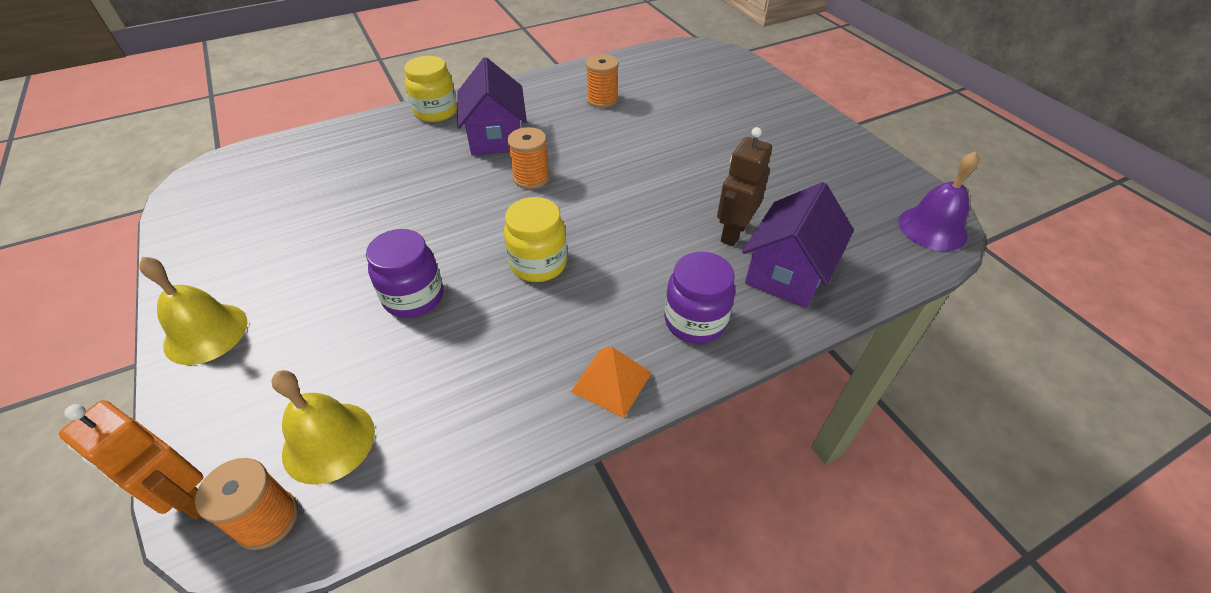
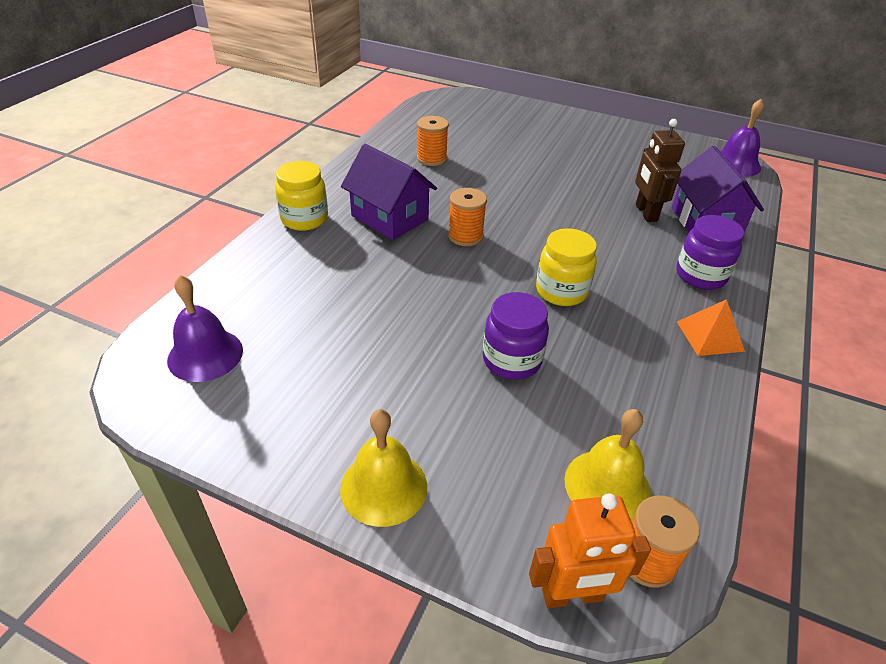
camera: 40 degrees left, 5 degrees down
none -> purple bell [167,275,243,382]

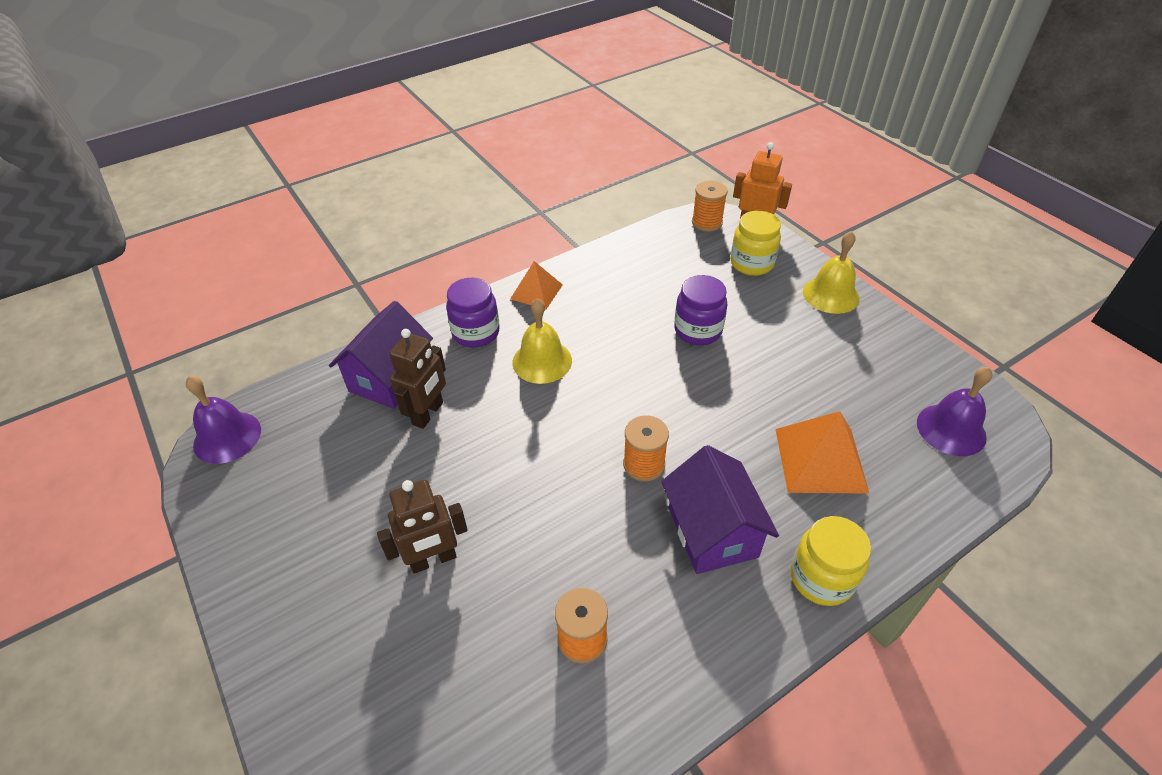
camera: 145 degrees left, 5 degrees up
yellow jar [536,228,597,306] -> yellow jar moved to [730,211,781,276]
yellow bell [565,409,651,522] -> yellow bell moved to [512,298,572,384]
none -> brown robot [377,480,468,574]
none -> orange pyramid [775,411,870,494]

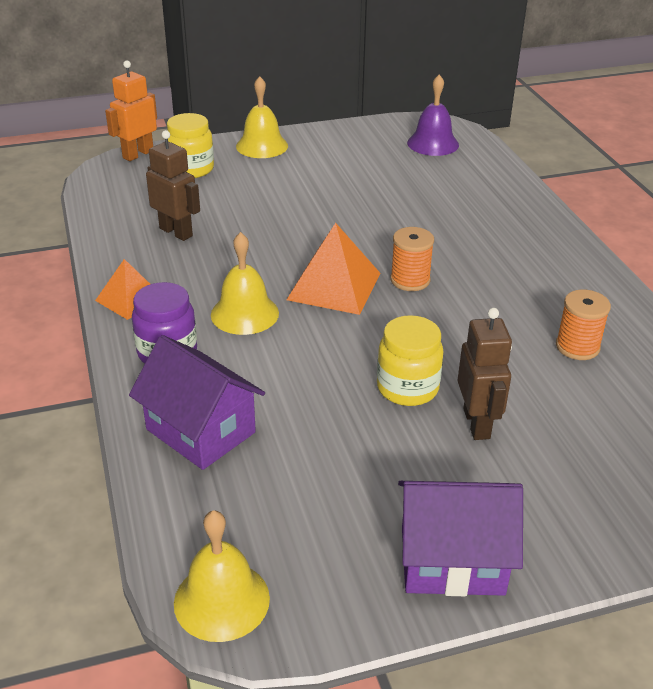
camera: 75 degrees left, 10 degrees down
purple bell [186,376,261,464] -> yellow bell [174,510,270,642]
brown robot [389,329,446,429] -> brown robot moved to [146,130,200,241]
purple house [661,445,779,574] -> purple house moved to [398,481,523,596]
purple jar [674,275,727,345] -> none
orange spool [692,181,728,232] -> none
orange pyramid [775,411,870,494] -> orange pyramid moved to [287,223,380,315]
yellow jar [791,516,871,606] -> yellow jar moved to [377,315,444,406]

